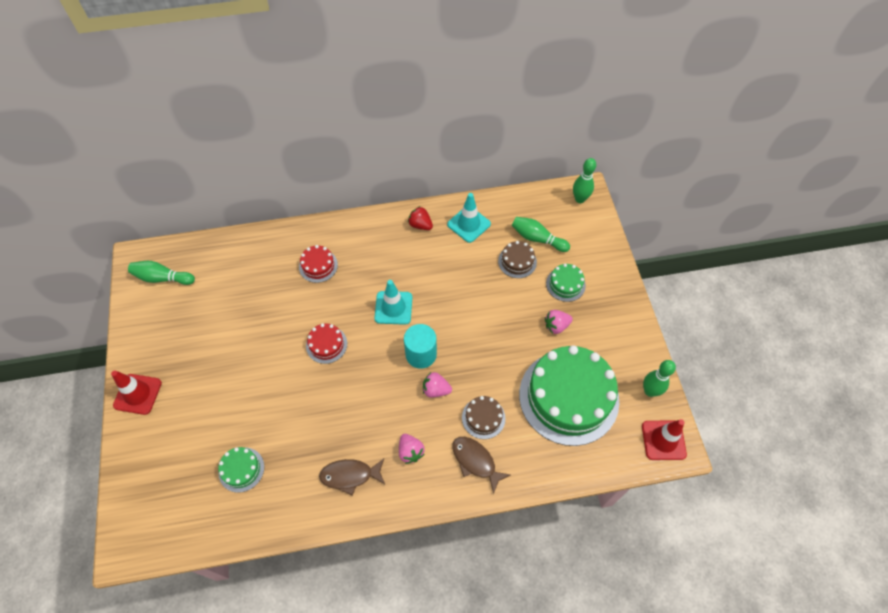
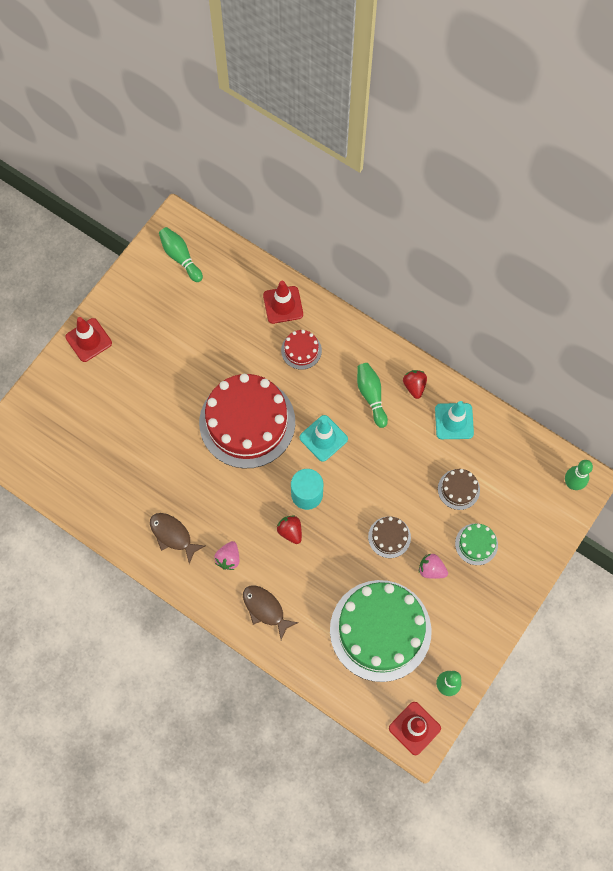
camera: 45 degrees right, 10 degrees up
green cake [218,447,264,493] -> none
red cake [306,324,347,364] -> red cake [199,374,295,468], size x2.32
pink strawberry [423,372,452,398] -> red strawberry [277,515,302,544]
brown fish [452,437,511,494] -> brown fish turned 45 degrees counterclockwise [243,585,299,640]
brown cake [462,396,505,439] -> brown cake moved to [368,516,411,558]
green bowling pin [512,217,570,252] -> green bowling pin moved to [357,363,388,428]
none -> red traffic cone [263,281,303,324]

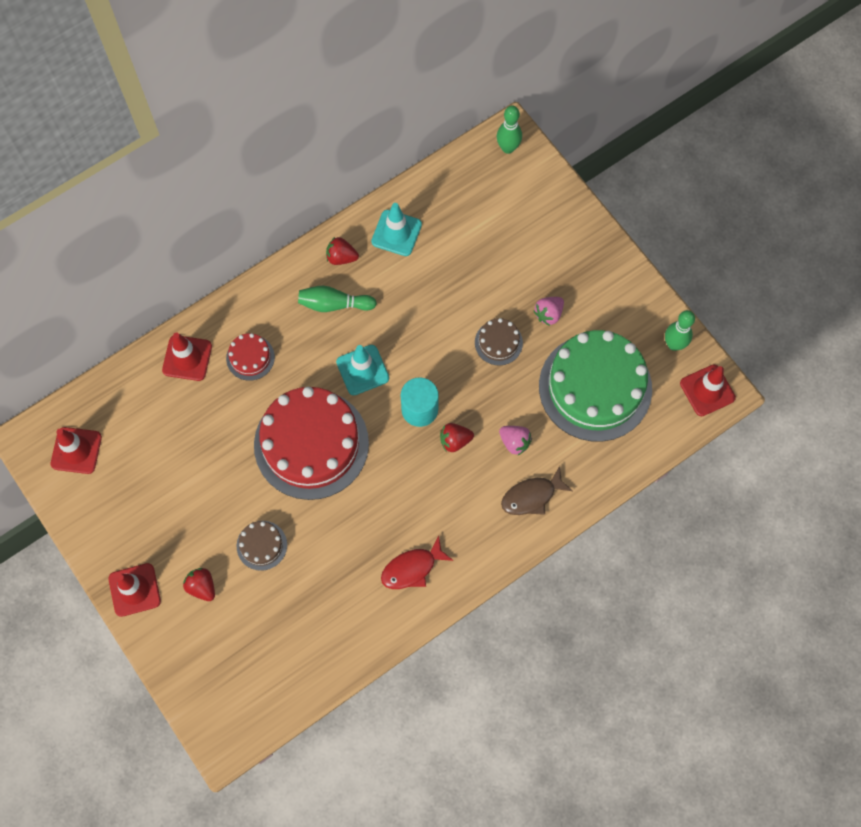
camera: 70 degrees left, 0 degrees up
brown fish [150,513,205,564] -> red fish [381,536,453,589]
green bowling pin [159,227,203,282] -> red traffic cone [51,427,102,474]
pink strawberry [214,541,239,570] -> pink strawberry moved to [499,426,532,455]
brown cake [438,469,480,510] -> brown cake moved to [237,521,287,571]
green cake [455,523,498,565] -> none
none -> red strawberry [183,568,215,601]

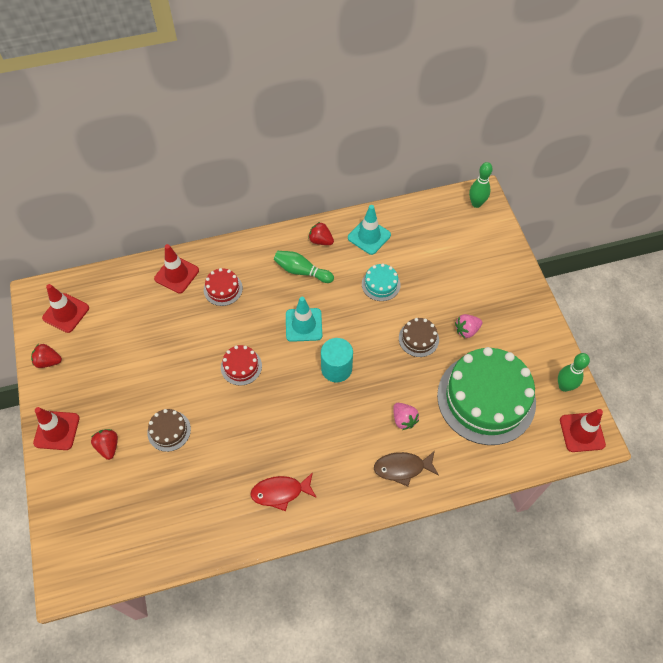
camera: 20 degrees right, 10 degrees down
red cake [254,387,369,500] -> red cake [221,345,262,386], size x0.43
red strawberry [440,423,474,452] -> red strawberry moved to [31,344,62,368]
none -> turquoise cake [362,264,401,301]

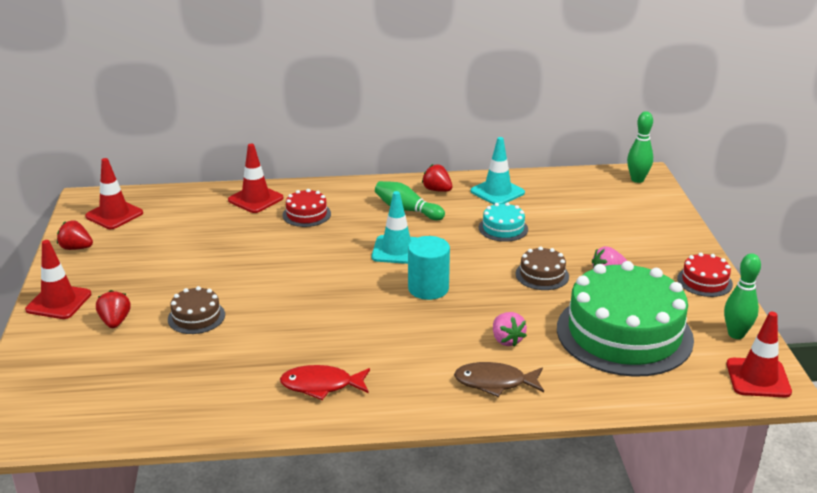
camera: 10 degrees right, 30 degrees down
red cake [221,345,262,386] -> red cake moved to [677,253,733,297]

